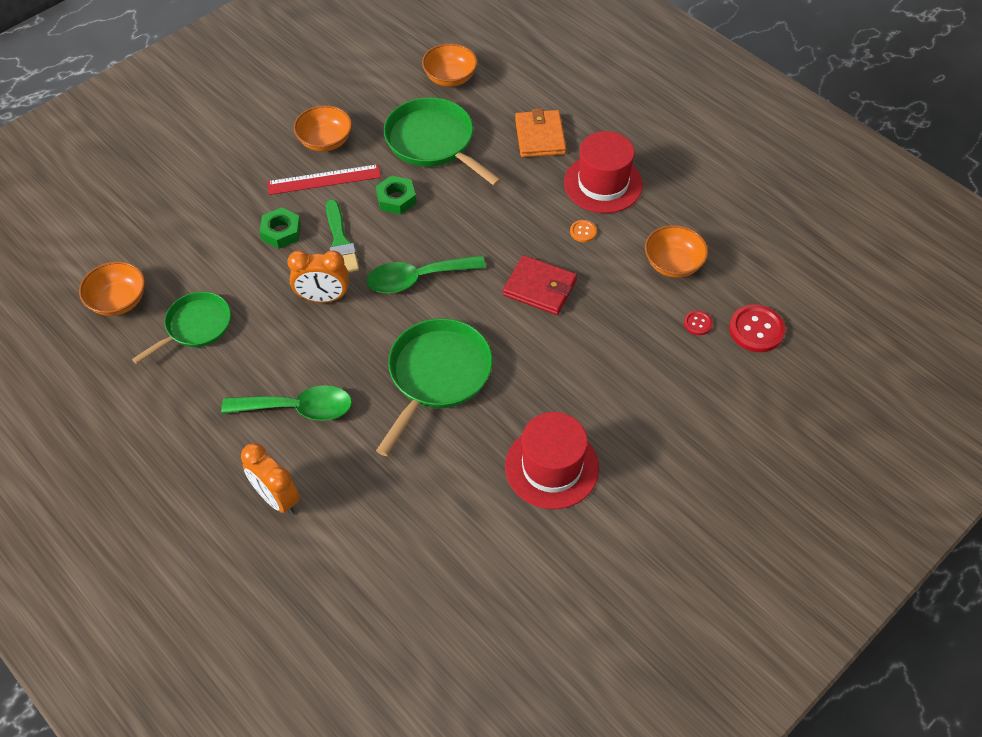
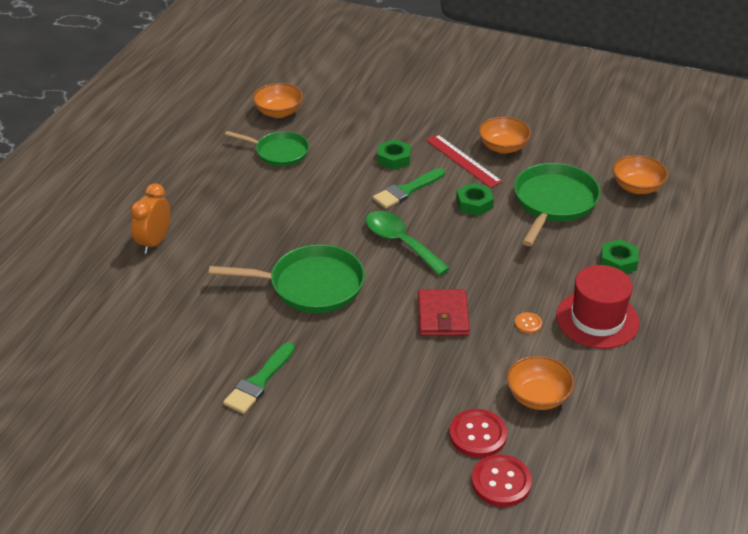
camera: 65 degrees right, 15 degrees down
green spoon [221,385,352,421] -> none
orange clock [287,251,349,303] -> none
red hat [505,412,599,509] -> green brush [223,342,295,414]
orange wallet [515,108,566,157] -> green nut [600,239,639,274]
red button [684,310,713,335] -> red button [449,409,507,458], size x1.91

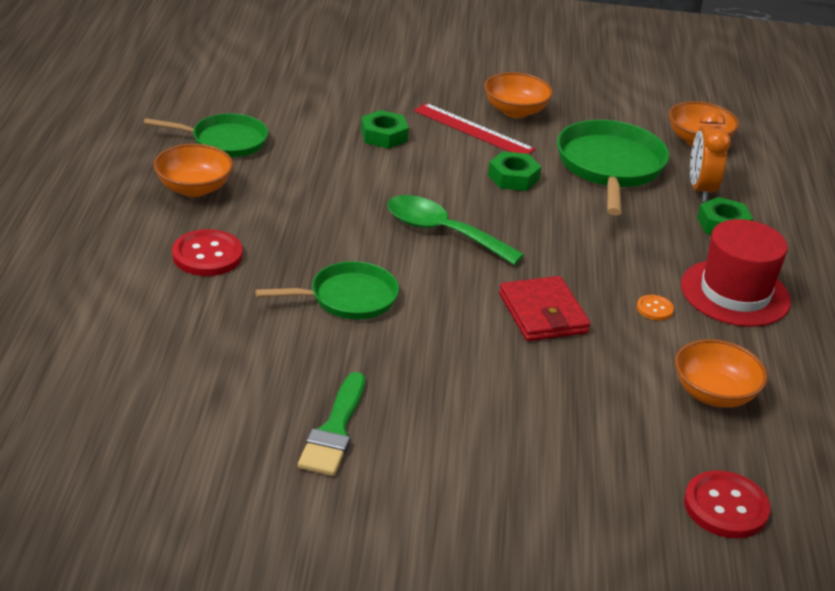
camera: 20 degrees left, 5 degrees down
orange clock [130,183,170,254] -> orange clock moved to [690,110,731,202]
green pan [209,244,365,313] -> green pan [255,261,399,320], size x0.65
orange bowl [253,83,303,118] -> orange bowl moved to [154,144,233,197]
green brush [373,168,445,209] -> none
red button [449,409,507,458] -> red button moved to [172,229,243,276]

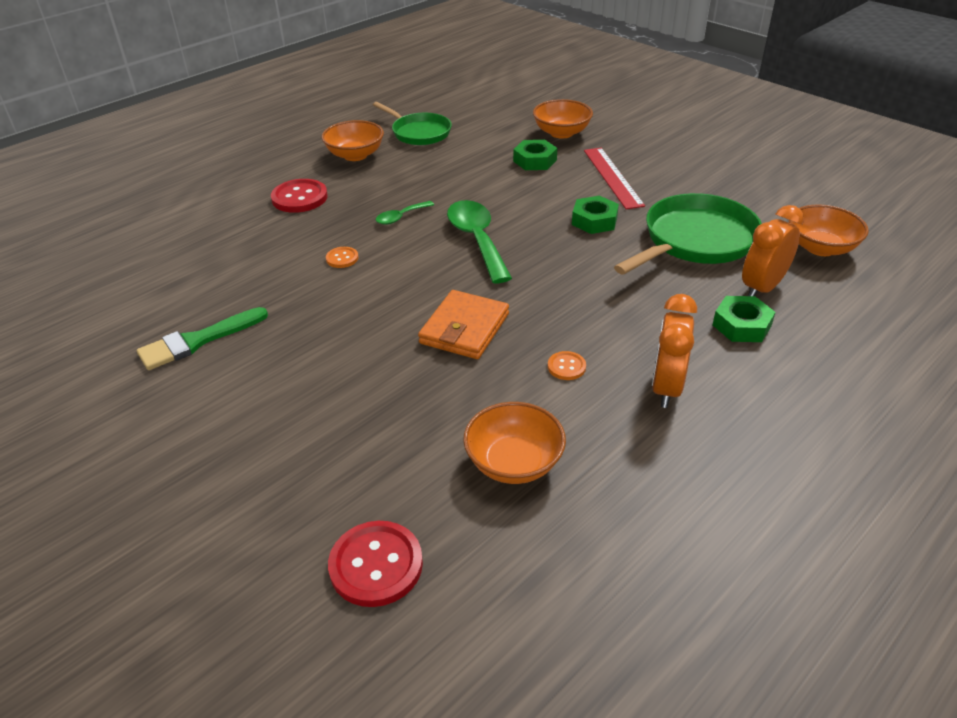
camera: 45 degrees right, 5 degrees up
green pan [255,261,399,320] -> orange button [326,247,358,268]
orange bowl [484,72,553,118] -> orange bowl moved to [533,99,593,139]
red wallet [499,276,591,341] -> orange wallet [418,290,509,359]
red hat [681,219,791,327] -> orange clock [652,294,697,408]
none -> green spoon [376,201,434,225]

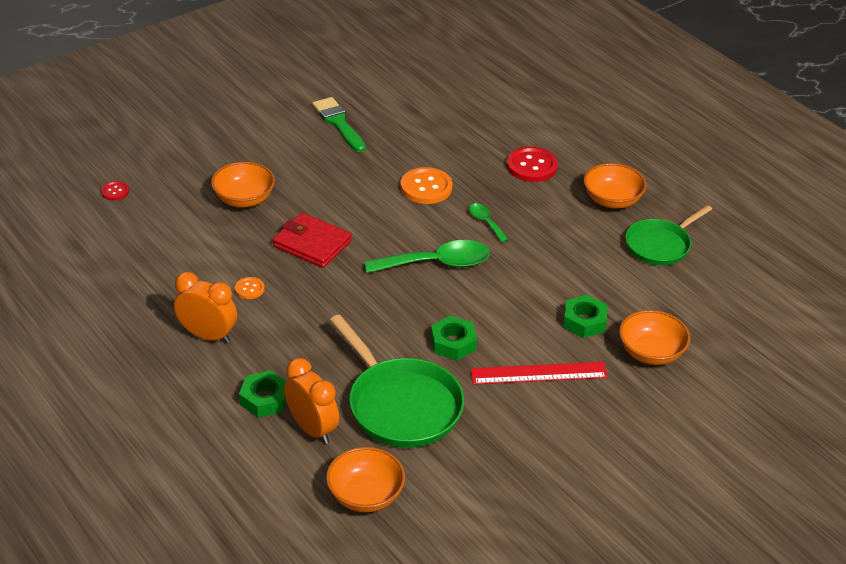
camera: 95 degrees right, 0 degrees up
orange button [326,247,358,268] -> orange button [401,167,452,204], size x1.91
red button [328,521,423,607] -> red button [101,181,129,200], size x0.52
orange wallet [418,290,509,359] -> red wallet [273,213,352,268]
orange bowl [463,402,566,484] -> orange bowl moved to [211,162,275,207]

